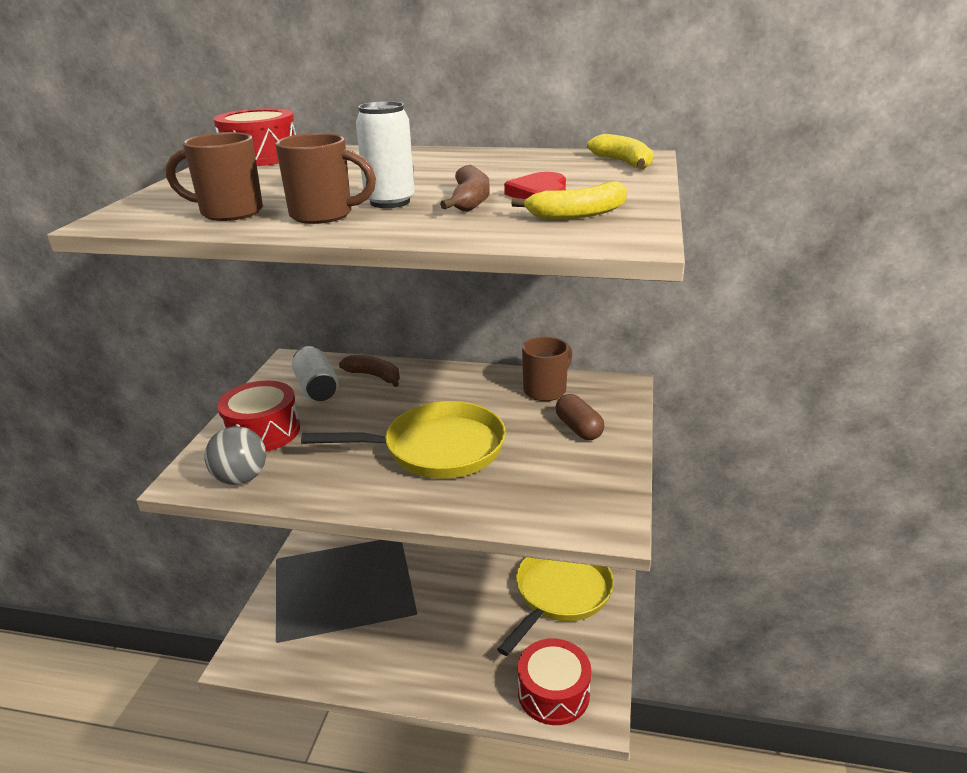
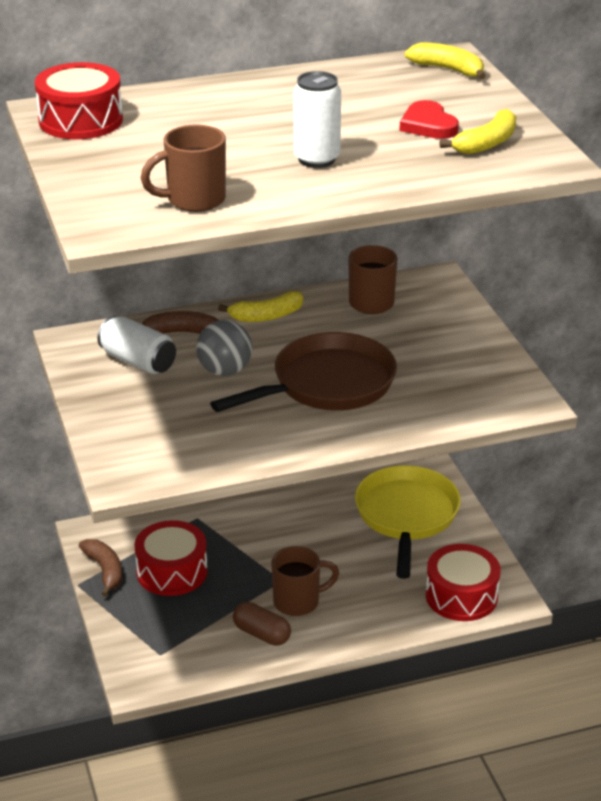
camera: 30 degrees left, 5 degrees up
grey ball [204,426,266,485] -> grey ball moved to [196,320,252,376]
red drum [217,381,300,452] -> red drum moved to [135,520,208,596]
brown mug [275,133,376,224] -> brown mug moved to [271,546,339,616]
yellow pan [301,401,506,479] -> brown pan [210,332,397,412]
brown banana [440,165,490,211] -> brown banana moved to [79,539,122,597]
brown capsule [556,394,604,440] -> brown capsule moved to [233,602,291,646]
none -> yellow banana [218,291,303,322]

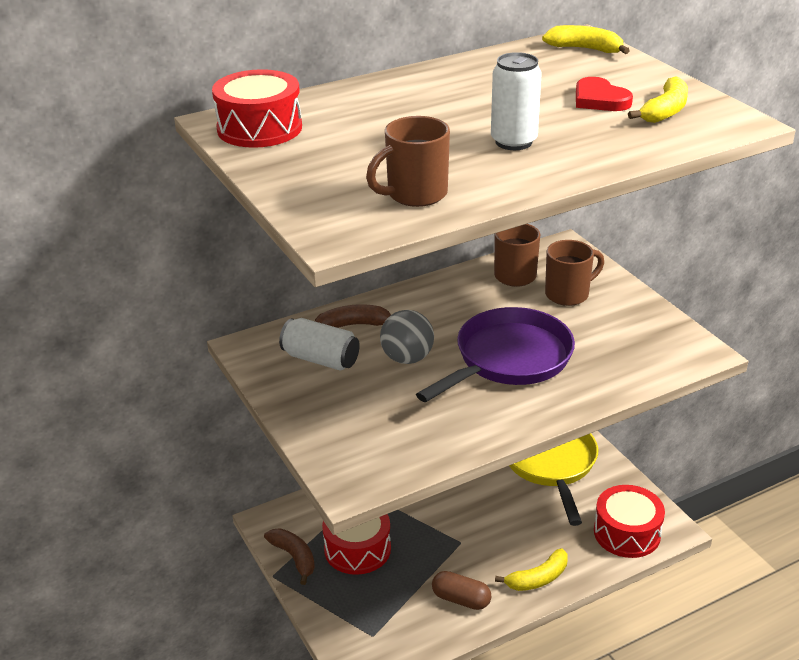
camera: 10 degrees left, 0 degrees up
brown pan [210,332,397,412] -> purple pan [416,307,575,402]
yellow banana [218,291,303,322] -> yellow banana moved to [495,549,568,591]
brown mug [271,546,339,616] -> brown mug moved to [545,240,604,306]

